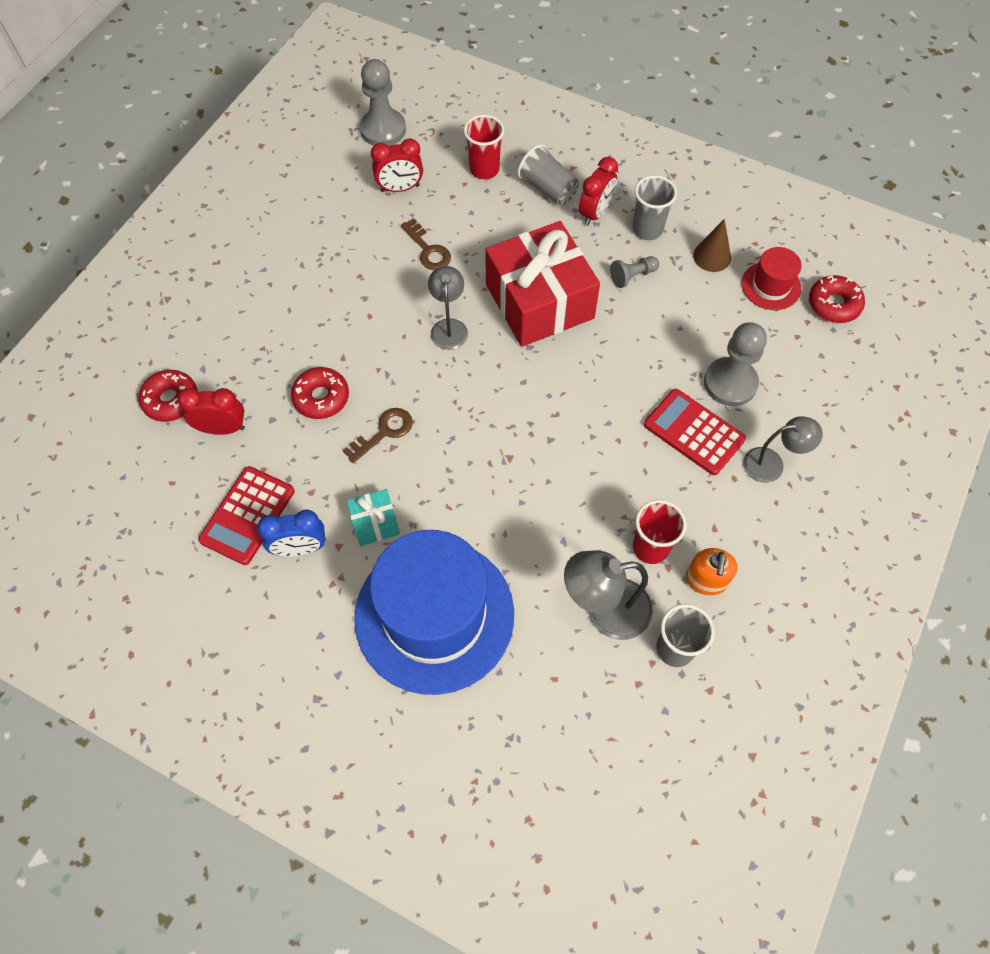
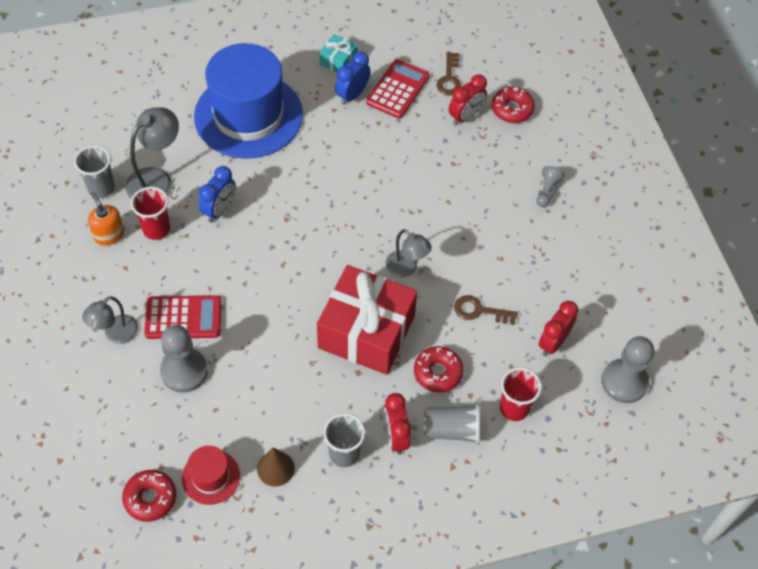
camera: 135 degrees right, 5 degrees down
red calculator [198,466,295,565] -> red calculator turned 45 degrees clockwise [366,59,430,119]
red donut [291,367,349,419] -> red donut moved to [414,346,464,393]
brown key [343,408,413,463] -> brown key moved to [437,52,461,95]
turquoise gift [347,489,400,546] -> turquoise gift moved to [320,34,358,73]
grey pawn [610,256,659,288] -> grey pawn moved to [537,166,565,207]
none -> blue clock [199,166,236,222]

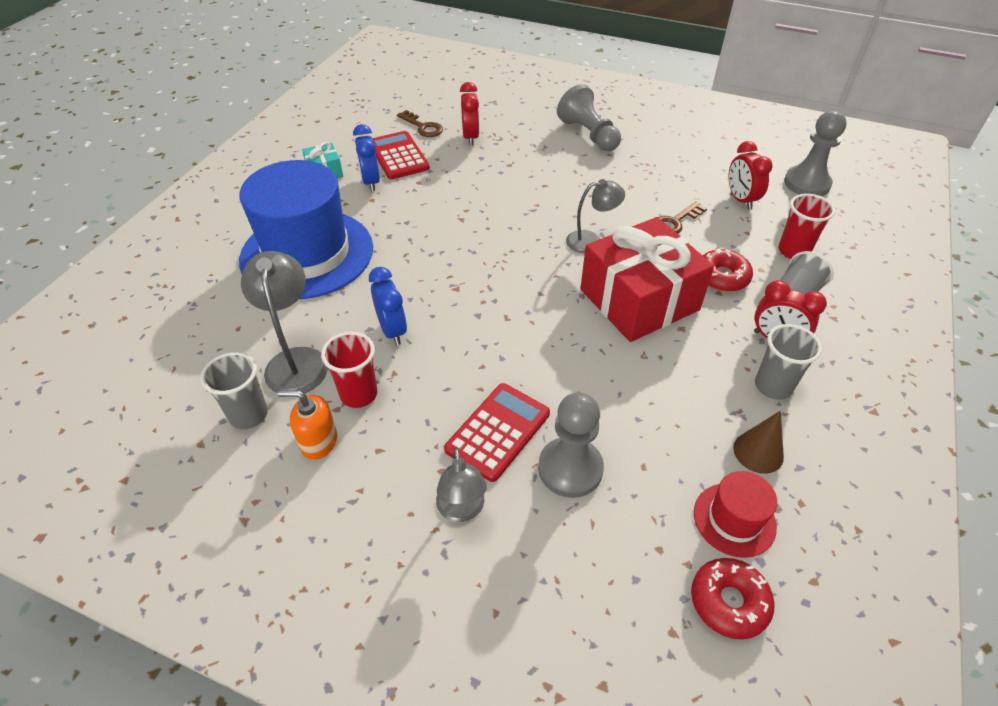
camera: 50 degrees left, 10 degrees down
red donut [492,87,535,123] -> none
grey pawn [537,166,565,207] -> grey pawn [557,84,621,151], size x1.84

